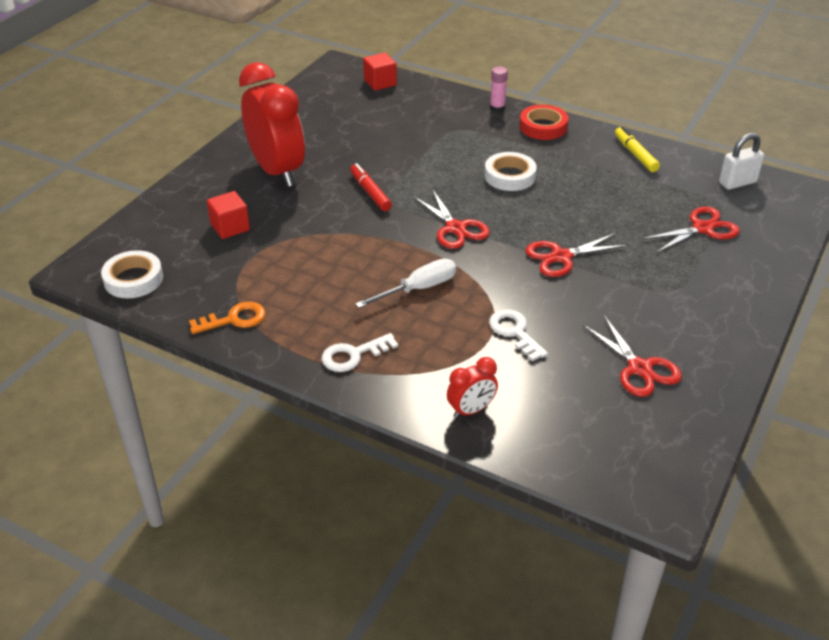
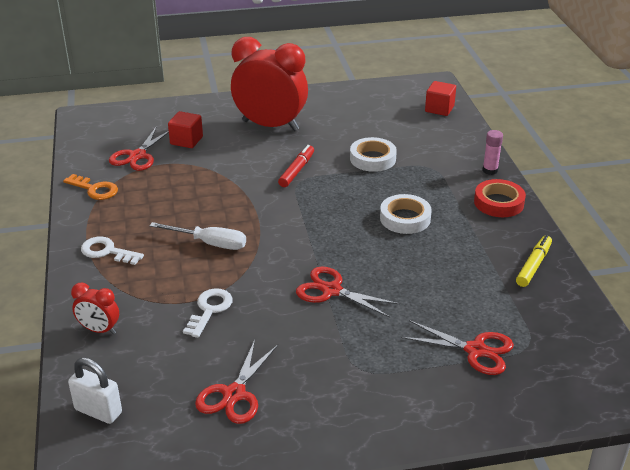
camera: 50 degrees right, 5 degrees down
white tape [101,250,163,298] -> white tape moved to [350,137,397,172]
red clock [239,62,305,187] -> red clock turned 90 degrees counterclockwise [231,37,308,131]
red scissors [413,189,490,249] -> red scissors moved to [109,126,169,171]
white padlock [719,133,764,190] -> white padlock moved to [68,357,122,424]

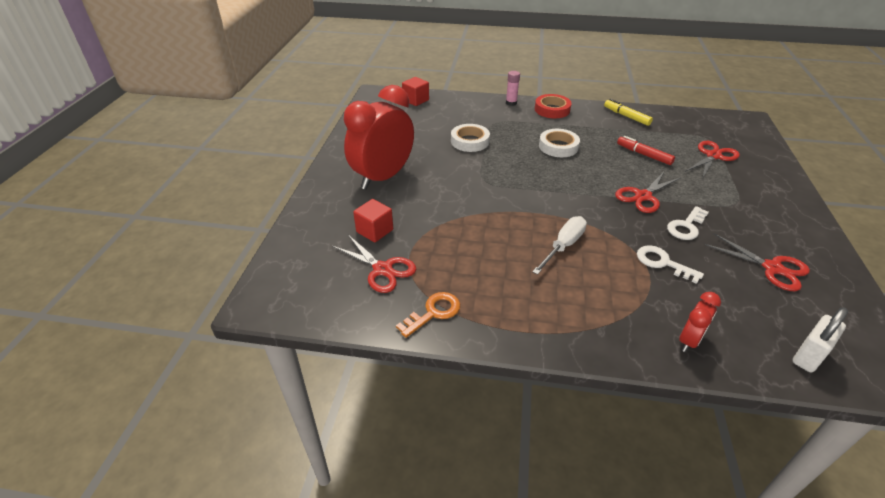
camera: 70 degrees left, 5 degrees up
white key [81,237,144,265] -> white key moved to [667,206,709,240]
red marker [278,145,314,187] -> red marker moved to [617,136,675,165]

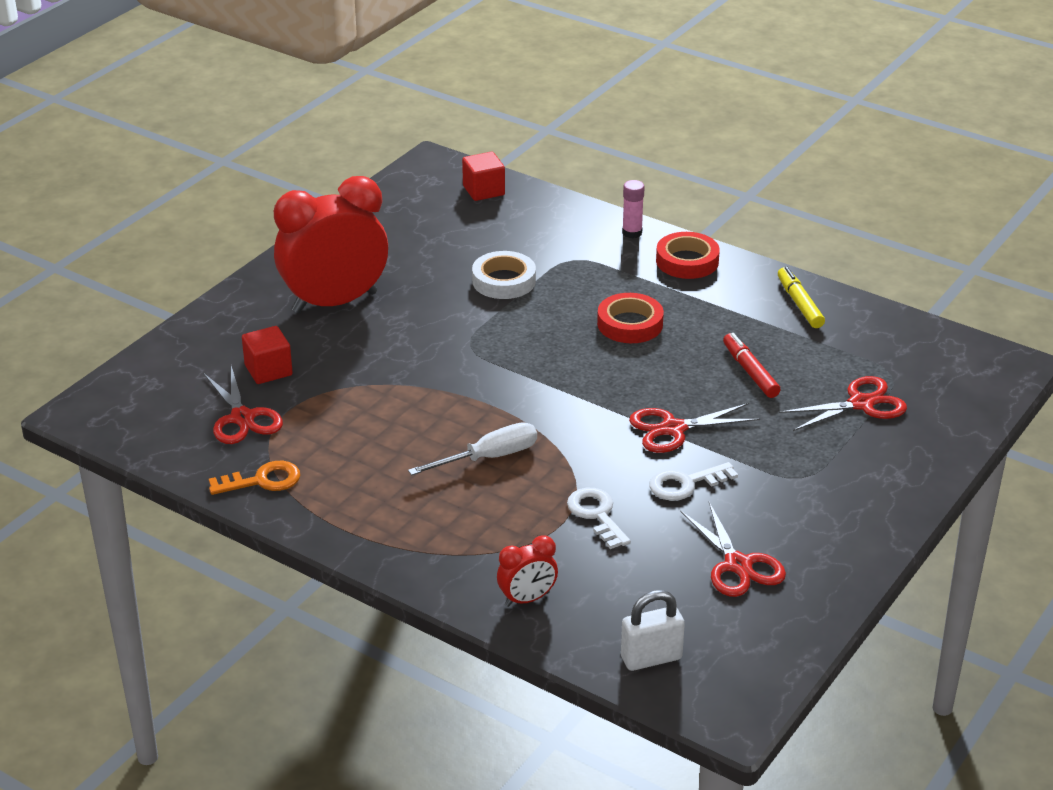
camera: 25 degrees right, 5 degrees down
white tape [539,129,580,157] -> red tape [597,293,664,343]

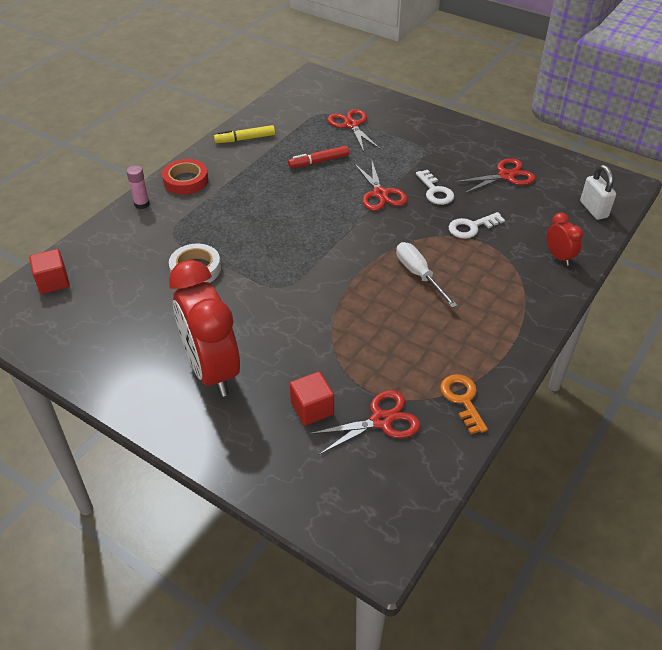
camera: 90 degrees left, 10 degrees up
red tape [597,293,664,343] -> none

